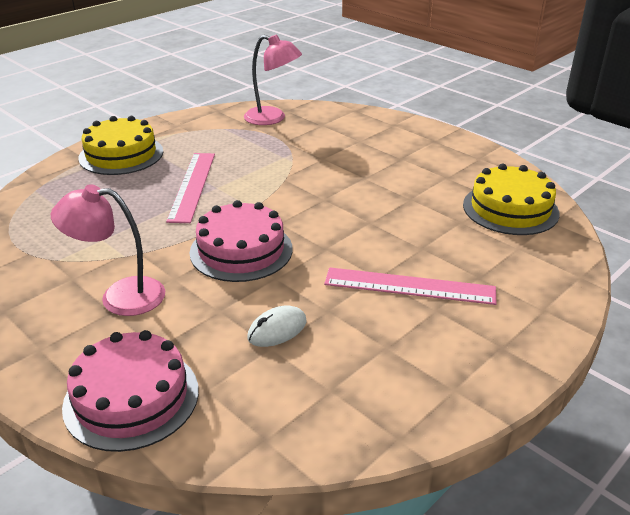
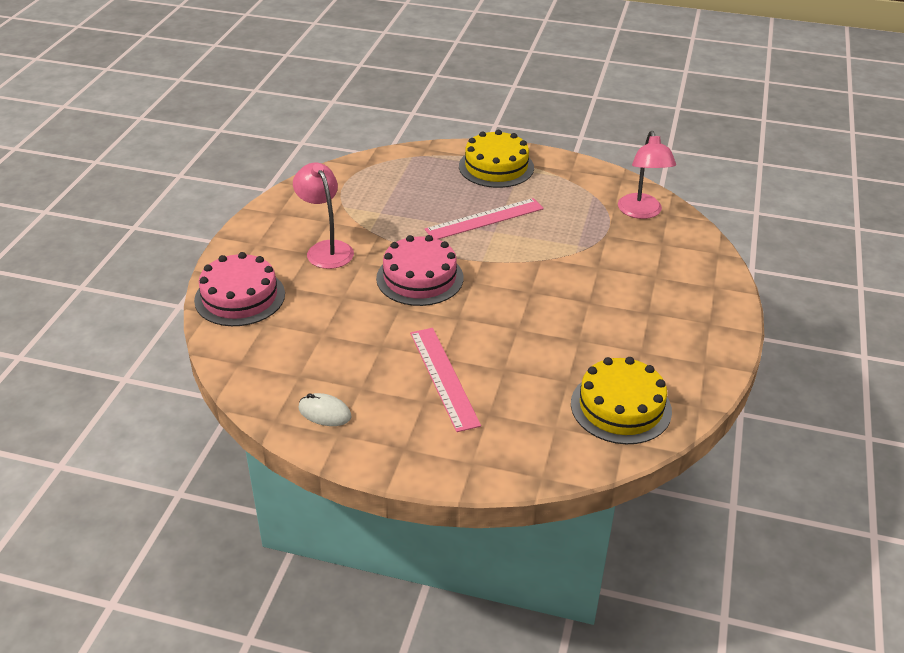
camera: 60 degrees right, 5 degrees up
white mouse [247,306,307,347] -> white mouse moved to [299,393,352,426]

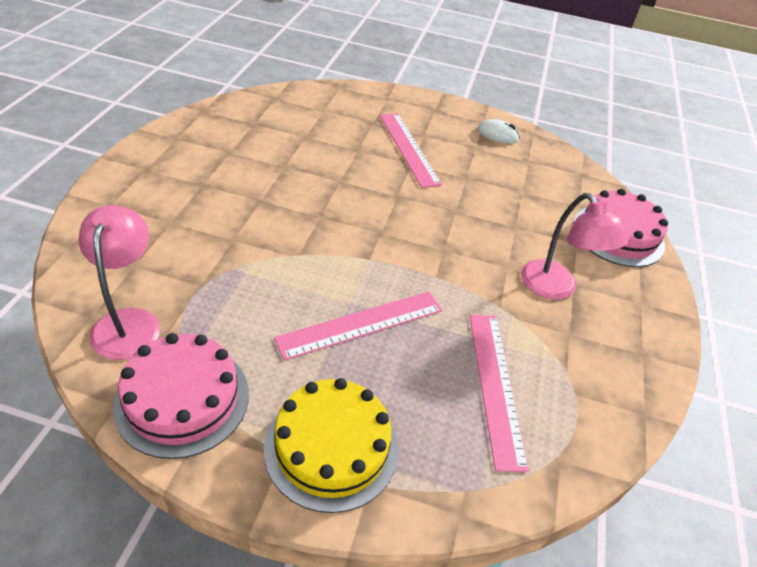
camera: 175 degrees right, 5 degrees up
pink cake [376,235,464,306] -> pink cake moved to [113,333,249,459]
yellow cake [571,357,672,444] -> none
none -> pink ruler [470,315,529,472]

